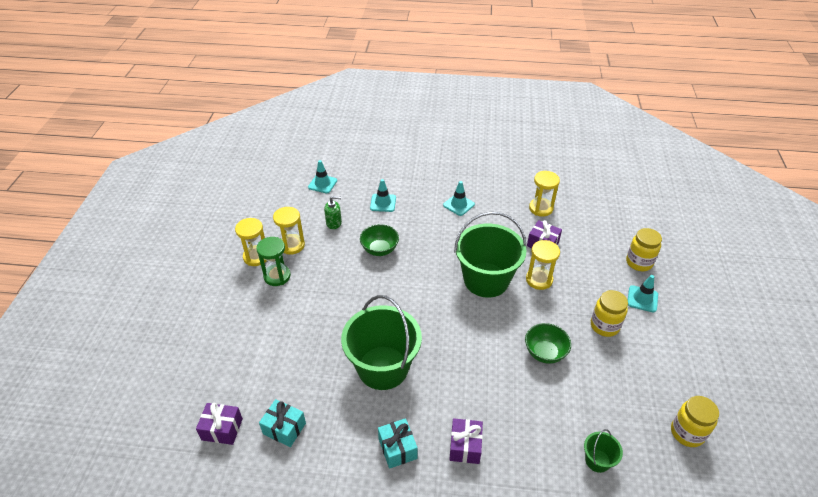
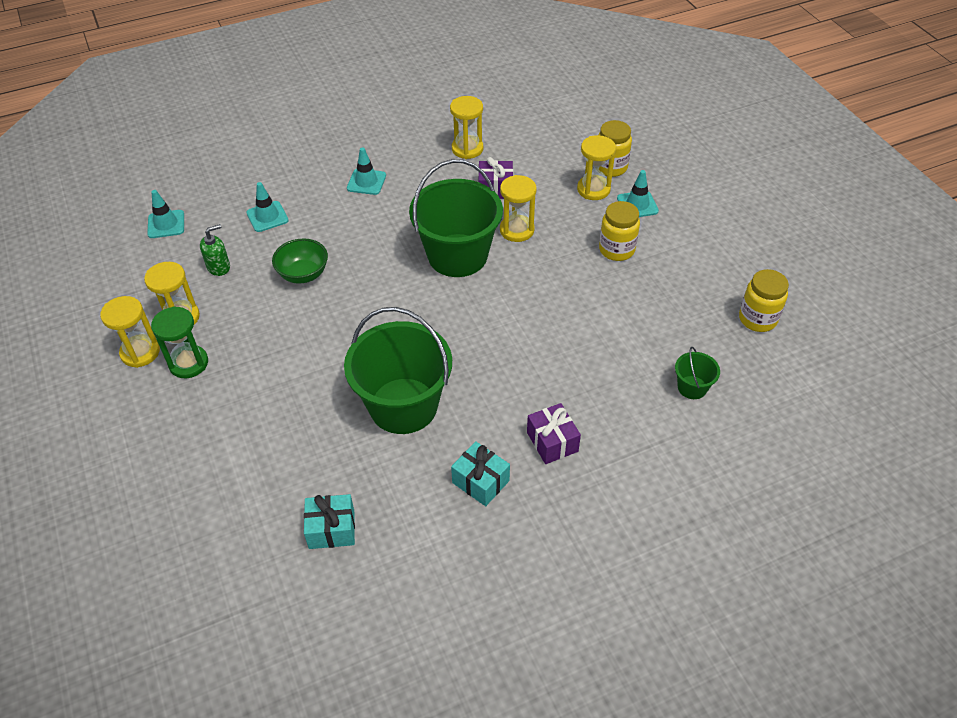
camera: 30 degrees left, 5 degrees up
purple gift [196,403,243,445] -> none
green bowl [525,323,571,364] -> none
none -> yellow hourglass [577,135,616,200]

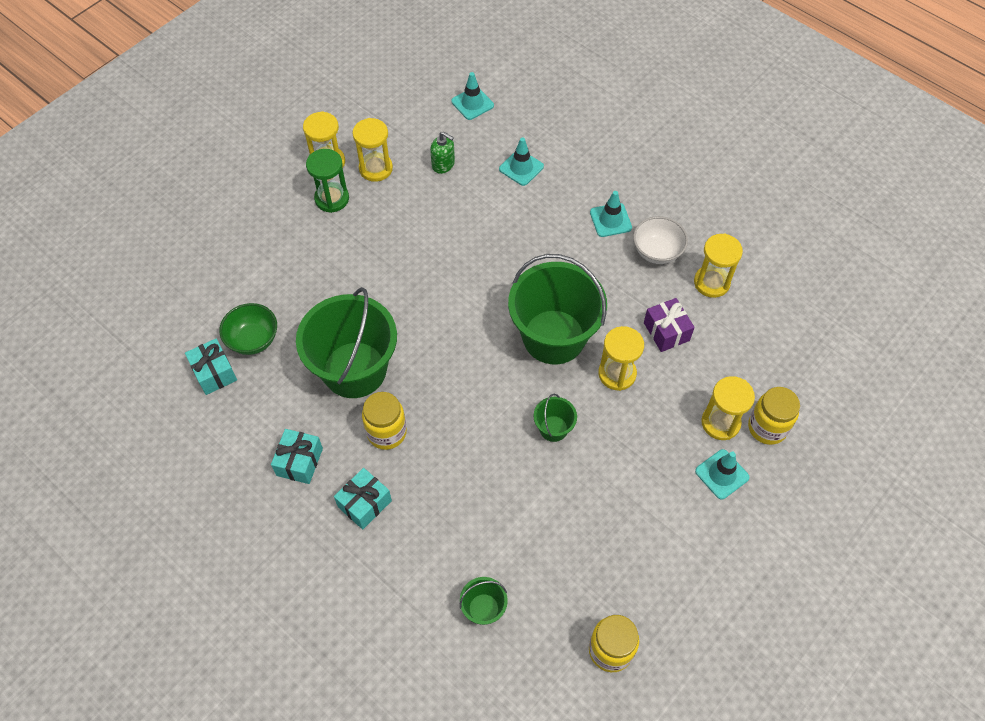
camera: 65 degrees right, 10 degrees up
green bowl [272,238,328,284] -> green bowl moved to [219,303,277,355]
purple gift [527,403,581,464] -> turquoise gift [334,468,392,529]
yellow jar [599,201,640,261] -> yellow jar moved to [362,392,407,450]
none -> green bucket [534,394,577,442]
none -> white bowl [633,216,688,264]

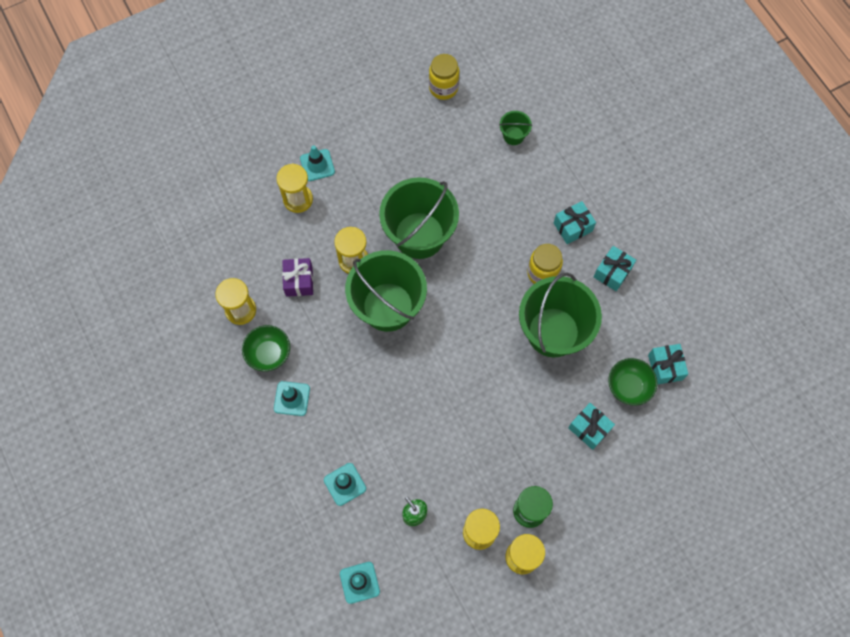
camera: 160 degrees left, 10 degrees up
green bucket [534,394,577,442] -> green bucket [379,177,459,259], size x2.31
white bowl [633,216,688,264] -> green bowl [242,325,290,371]
yellow jar [748,387,800,445] -> none
none -> turquoise gift [568,403,615,450]

